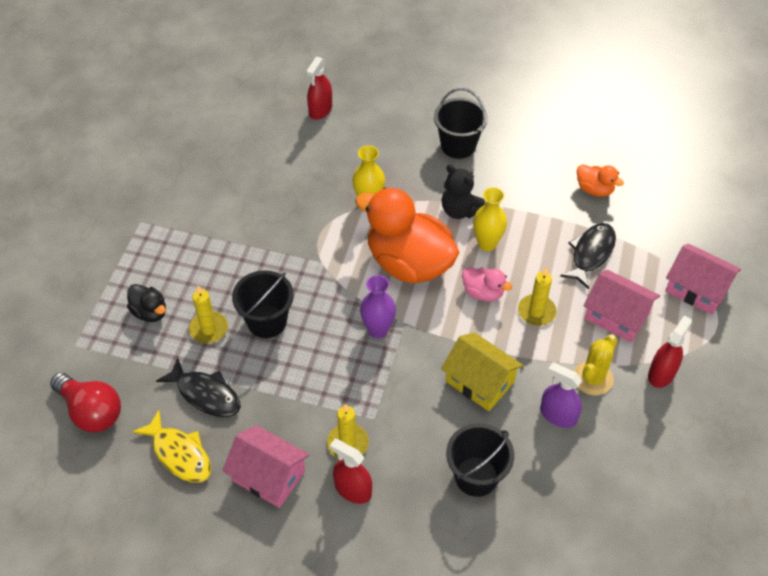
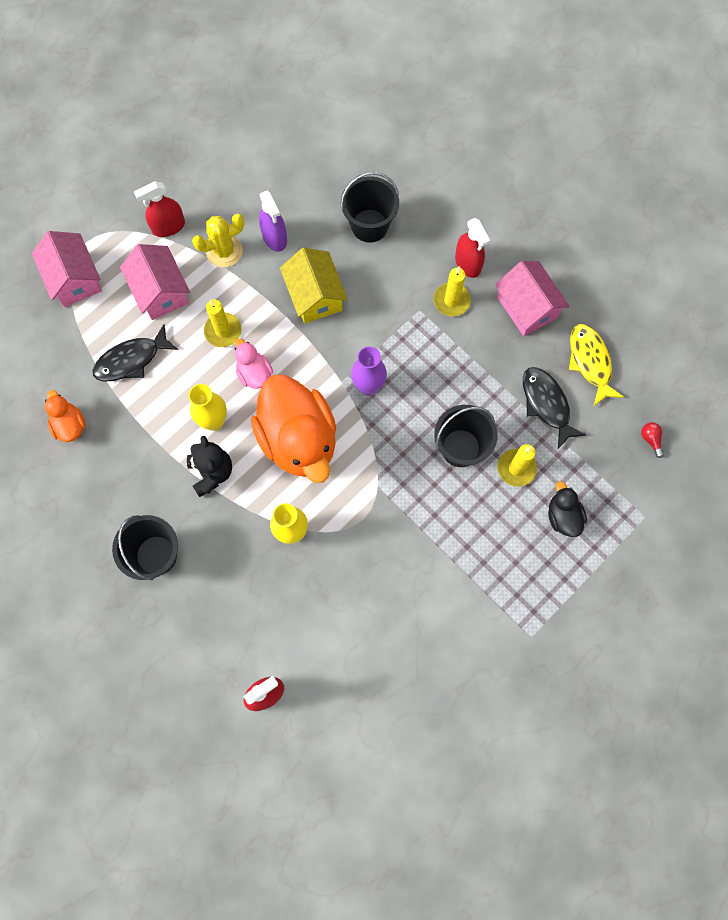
camera: 150 degrees left, 20 degrees up
red light bulb [50,373,121,433] -> red light bulb [641,422,664,458], size x0.42

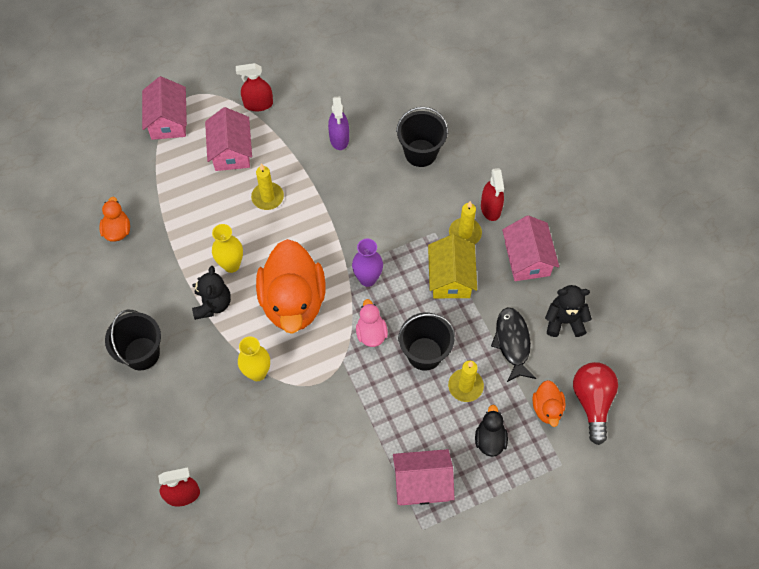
camera: 20 degrees right, 10 degrees down
black fish [92,324,178,382] -> none
yellow cactus [192,214,244,268] -> none
pink duck [235,339,273,389] -> pink duck moved to [356,299,388,347]
yellow house [280,248,348,324] -> yellow house moved to [428,234,477,298]
yellow fish [569,324,624,406] -> black teddy bear [545,285,592,337]
red light bulb [641,422,664,458] -> red light bulb [573,362,618,445], size x2.38
none -> pink house [393,449,455,505]
none -> orange duck [533,380,565,427]

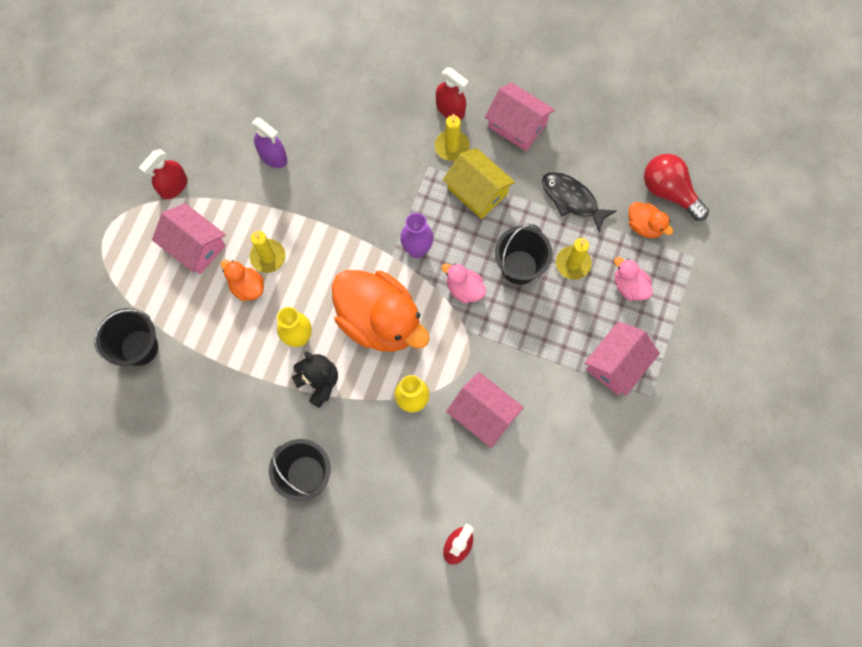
camera: 45 degrees left, 10 degrees up
orange duck [99,197,130,242] -> orange duck moved to [220,260,264,301]
pink house [142,76,187,140] -> pink house moved to [446,372,524,448]
black bucket [396,107,448,167] -> black bucket moved to [94,308,158,366]
black duck [475,405,508,457] -> pink duck [614,257,653,301]
black teddy bear [545,285,592,337] -> none

